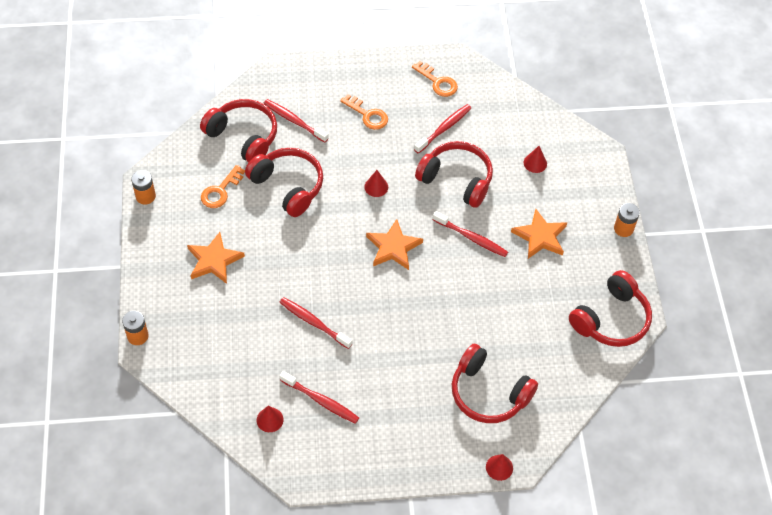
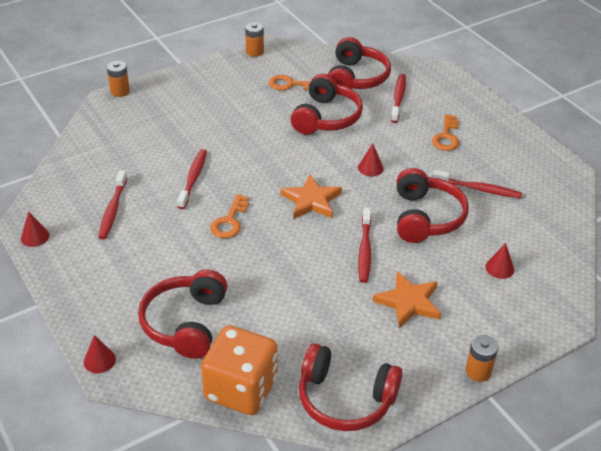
camera: 65 degrees right, 15 degrees down
orange star [187,232,245,284] -> none
red cone [257,406,284,432] -> red cone moved to [21,211,49,247]
orange key [412,61,458,97] -> orange key moved to [210,194,249,238]
none -> orange dice [201,325,278,415]

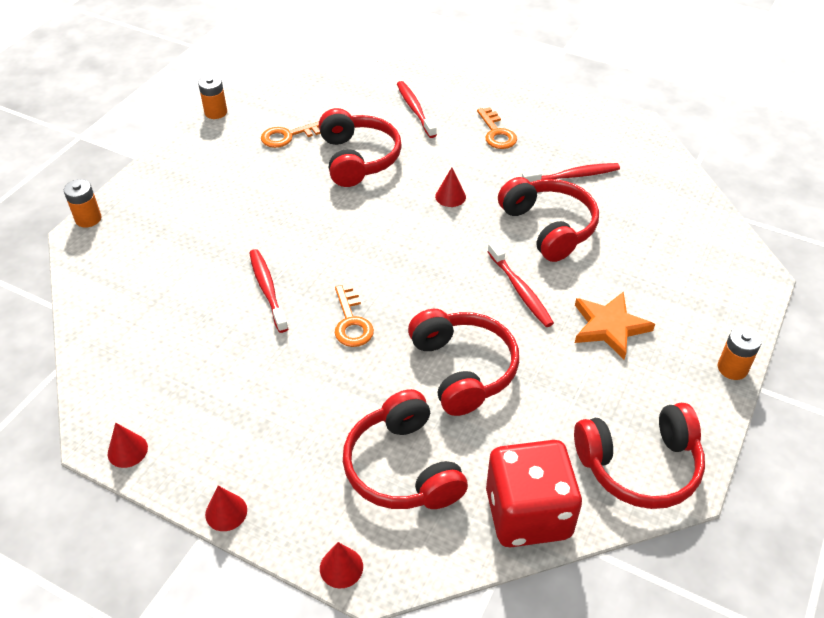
camera: 30 degrees left, 5 degrees up
red toothbrush [98,170,127,239] -> none
orange dice [201,325,278,415] -> red dice [486,440,582,547]
orange star [280,174,342,219] -> none
red headphones [328,37,391,89] -> red headphones moved to [408,309,519,416]
red cone [485,243,514,279] -> red cone moved to [205,486,247,531]

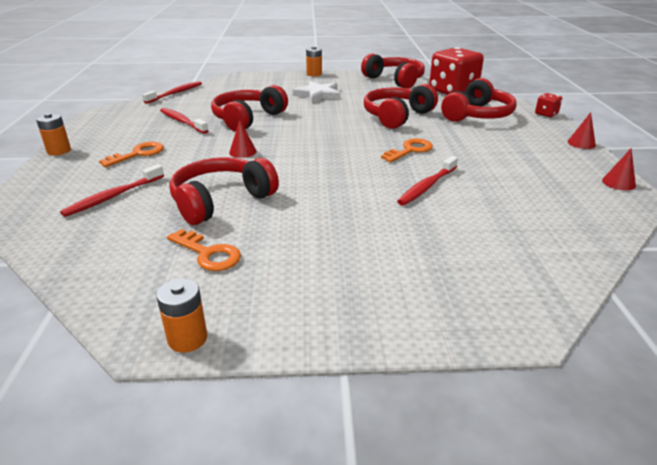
camera: 120 degrees left, 15 degrees down
orange battery [64,179,101,228] -> orange battery moved to [36,113,71,155]
red cone [320,542,363,588] -> red dice [535,93,562,117]
red toothbrush [487,241,554,327] -> red toothbrush moved to [142,81,202,104]
orange star [575,291,655,360] -> white star [293,81,341,103]

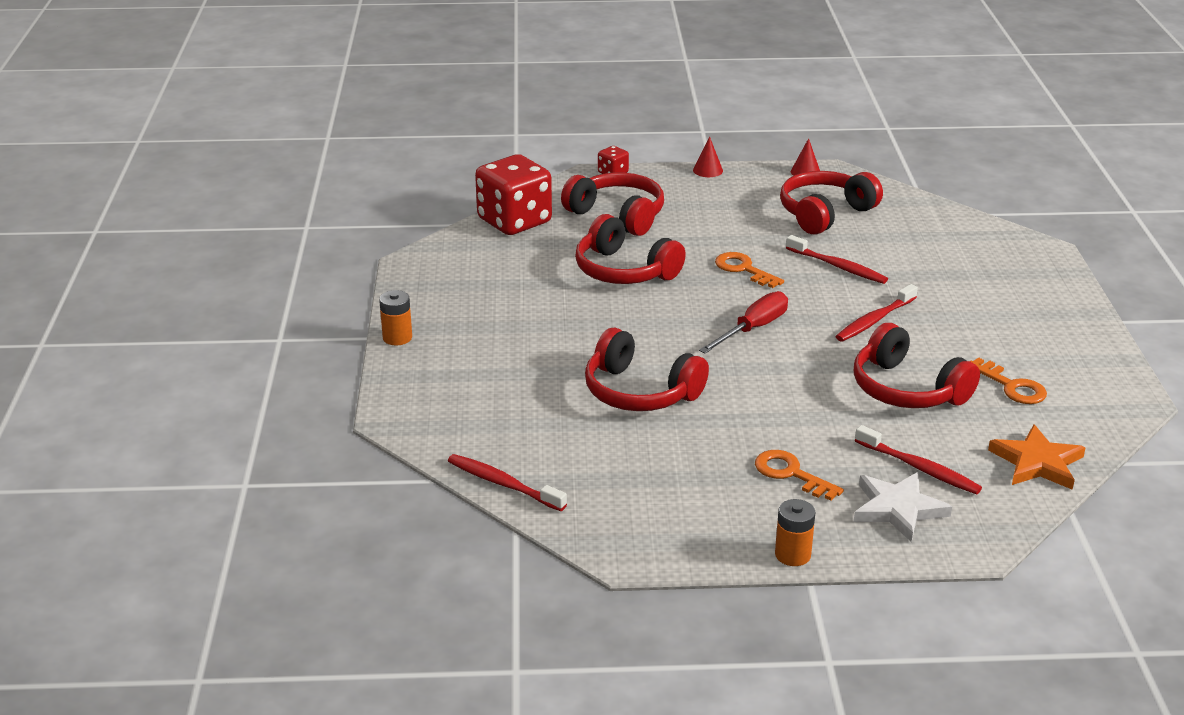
camera: 90 degrees left, 0 degrees up
orange battery [156,278,207,353] -> none
red toothbrush [160,108,209,134] -> red toothbrush moved to [835,284,918,342]
orange key [167,229,241,271] -> orange key turned 105 degrees clockwise [970,358,1047,404]
red cone [229,120,257,158] -> none
white star [293,81,341,103] -> white star moved to [854,472,952,543]
red headphones [361,53,425,88] -> red headphones moved to [780,171,883,234]
none -> red screwdriver [699,291,788,354]
none -> orange star [988,424,1086,490]

